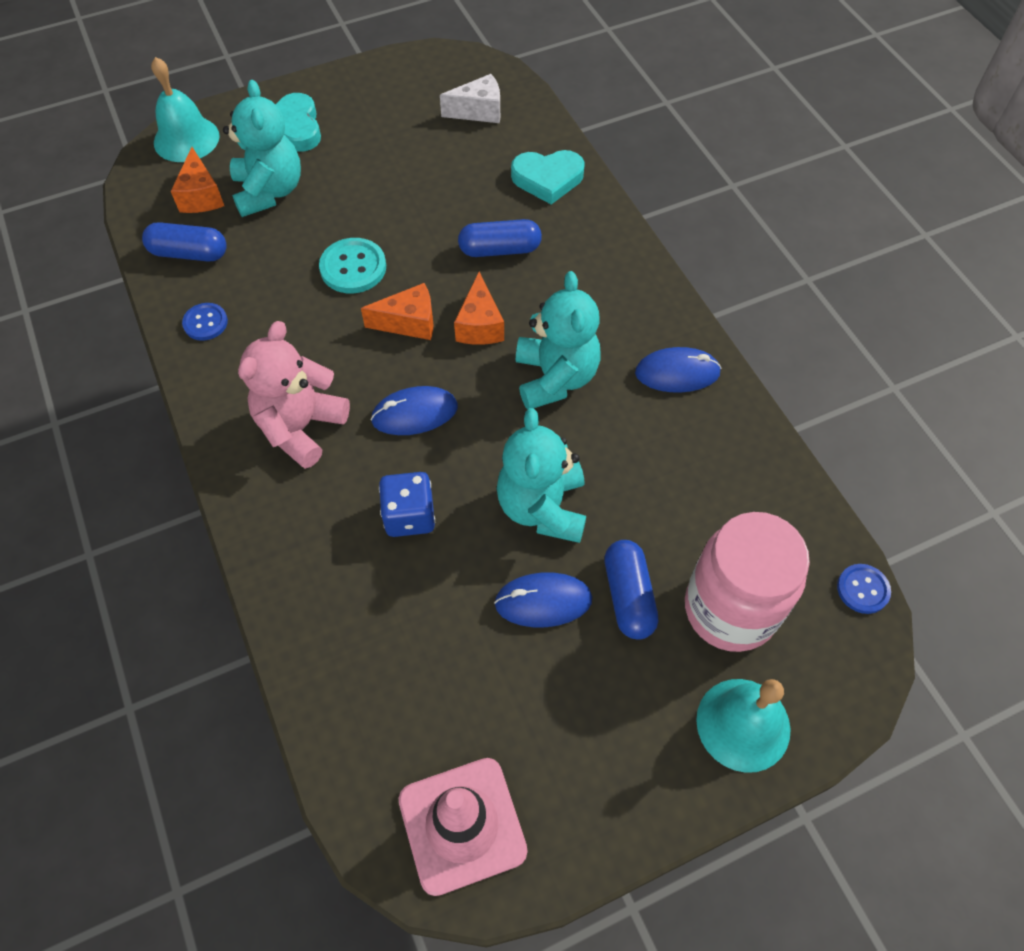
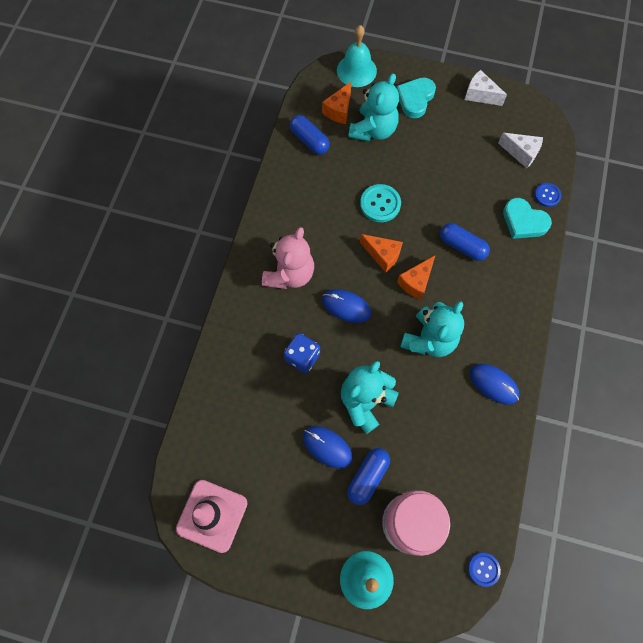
camera: 40 degrees right, 10 degrees up
blue button [182,303,228,341] -> blue button moved to [535,183,561,207]
pink teddy bear [238,321,350,469] -> pink teddy bear turned 135 degrees clockwise [262,227,314,289]
none -> white cheese [465,70,507,106]

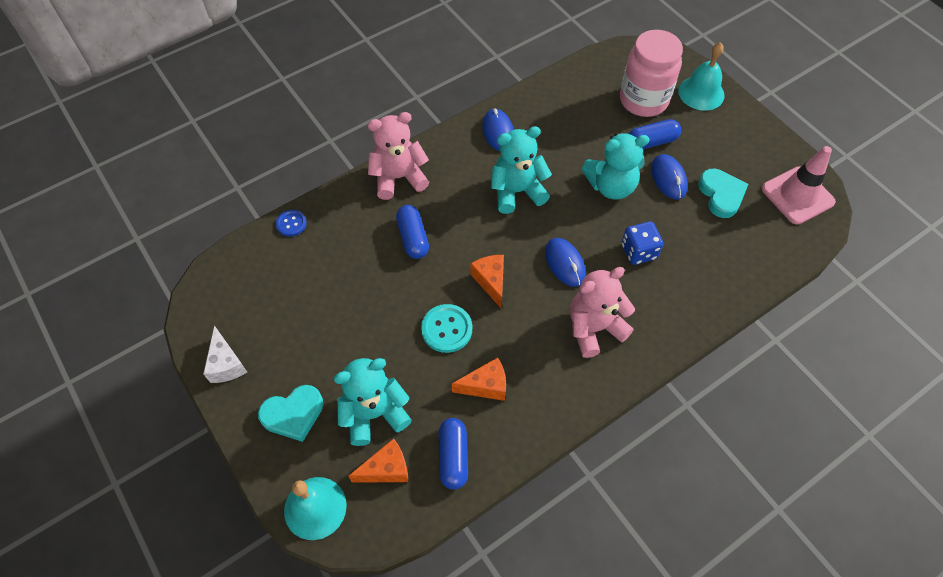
camera: 140 degrees left, 10 degrees down
orange cheese [397,255,436,300] -> orange cheese moved to [452,357,506,401]
blue button [468,553,501,587] -> none
white cheese [498,133,543,168] -> none
turquoise heart [503,198,552,239] -> turquoise heart moved to [698,169,748,218]
none -> pink teddy bear [368,112,429,200]

